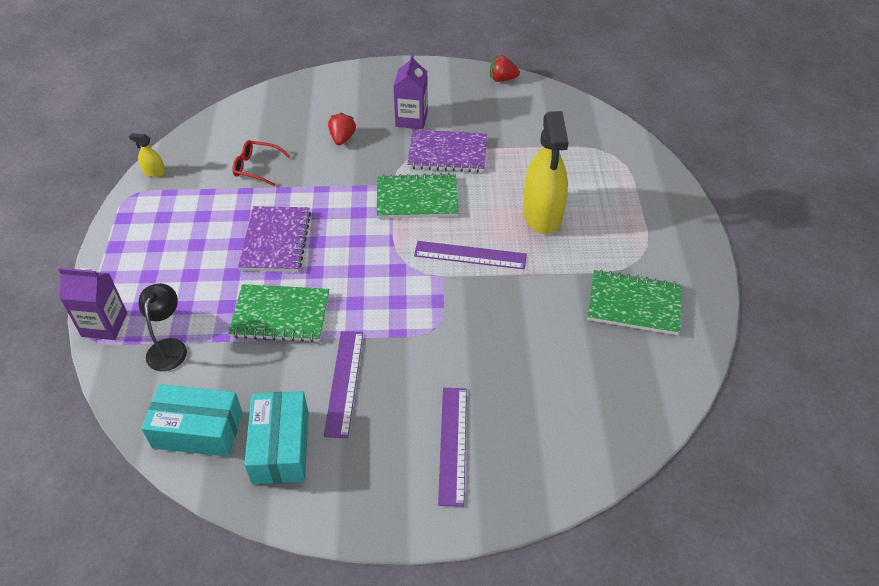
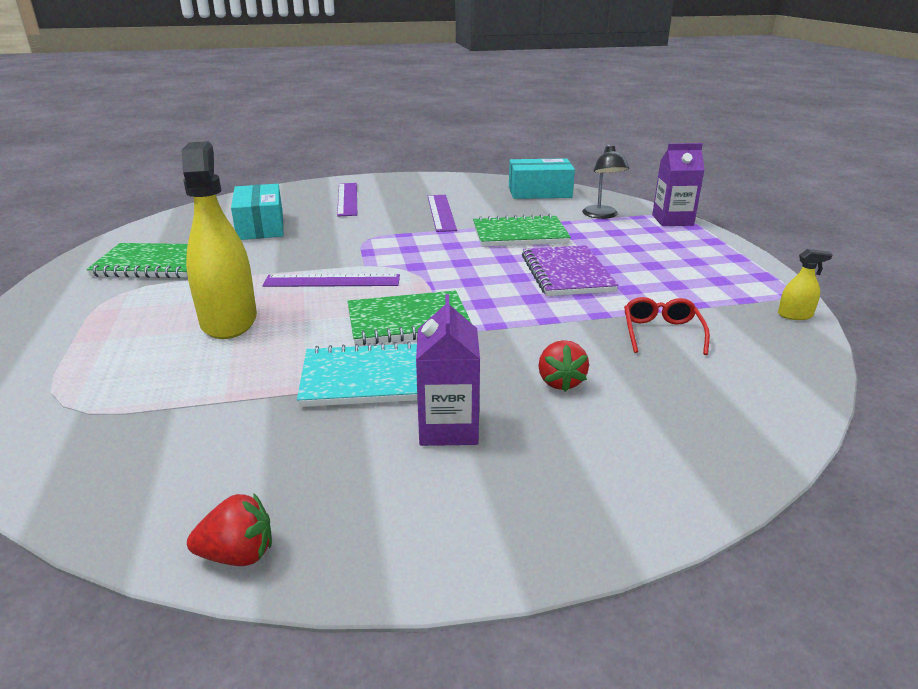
camera: 170 degrees right, 20 degrees down
red glasses [232,140,291,186] -> red glasses turned 90 degrees counterclockwise [624,297,710,355]
turquoise box [244,391,309,484] -> turquoise box moved to [231,184,283,240]
purple notebook [407,130,487,173] -> turquoise notebook [297,341,417,407]

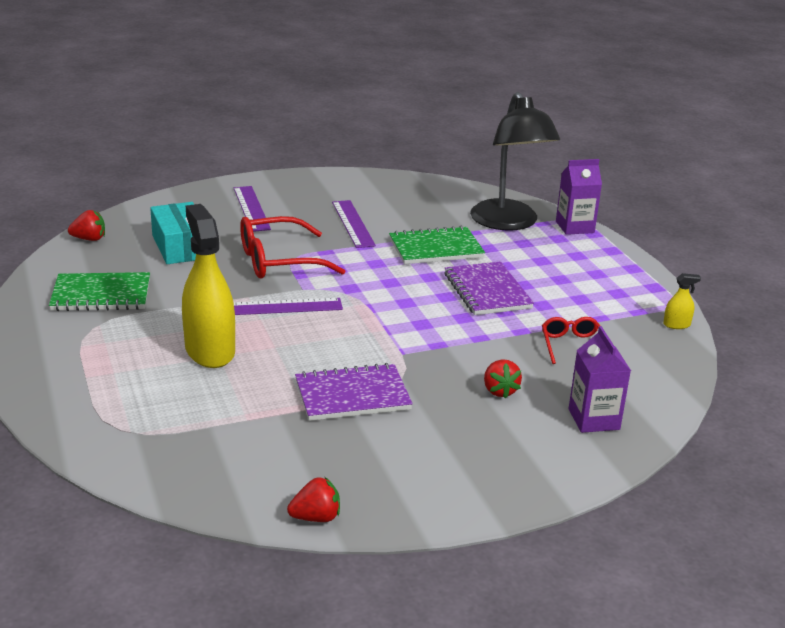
camera: 10 degrees left, 0 degrees up
turquoise notebook [297,341,417,407] -> purple notebook [295,363,413,421]
green notebook [348,290,471,345] -> none
purple carton [416,294,480,446] -> purple carton moved to [569,326,631,433]
turquoise box [509,158,575,199] -> none
black lamp [582,144,629,219] -> black lamp [470,92,560,231], size x1.98
none -> red strawberry [68,210,105,241]
none -> red glasses [240,216,345,279]

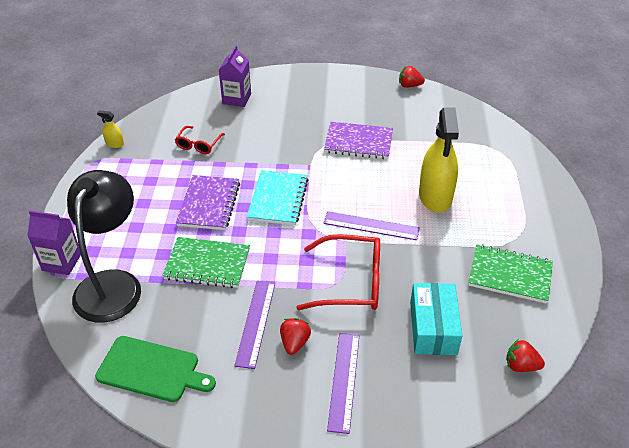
camera: 155 degrees left, 15 degrees up
red strawberry [484,359,522,398] -> red strawberry moved to [280,318,311,355]
none -> green cutting board [95,336,216,402]
none -> turquoise notebook [247,170,308,225]

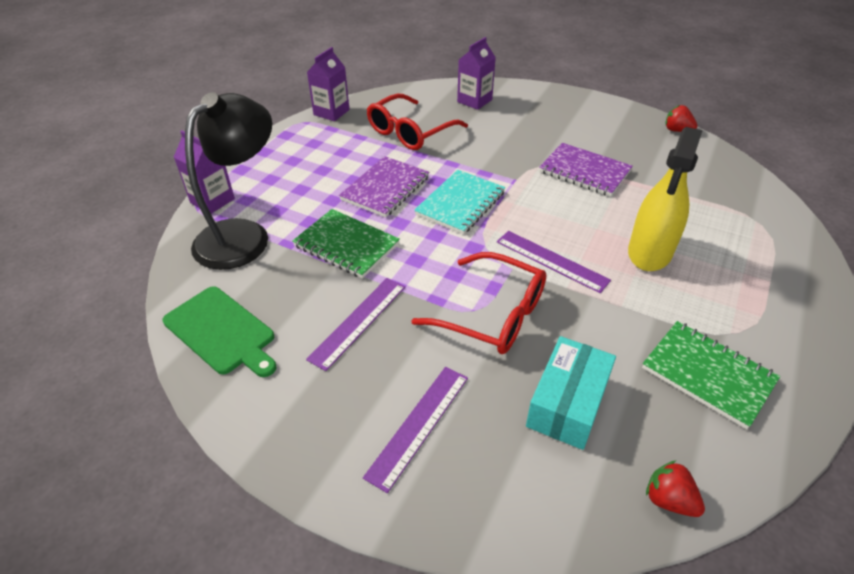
camera: 25 degrees right, 0 degrees up
yellow spray bottle [97,110,124,148] -> purple carton [307,47,350,121]
red glasses [175,126,225,154] -> red glasses [367,94,468,150], size x1.79
red strawberry [280,318,311,355] -> none

